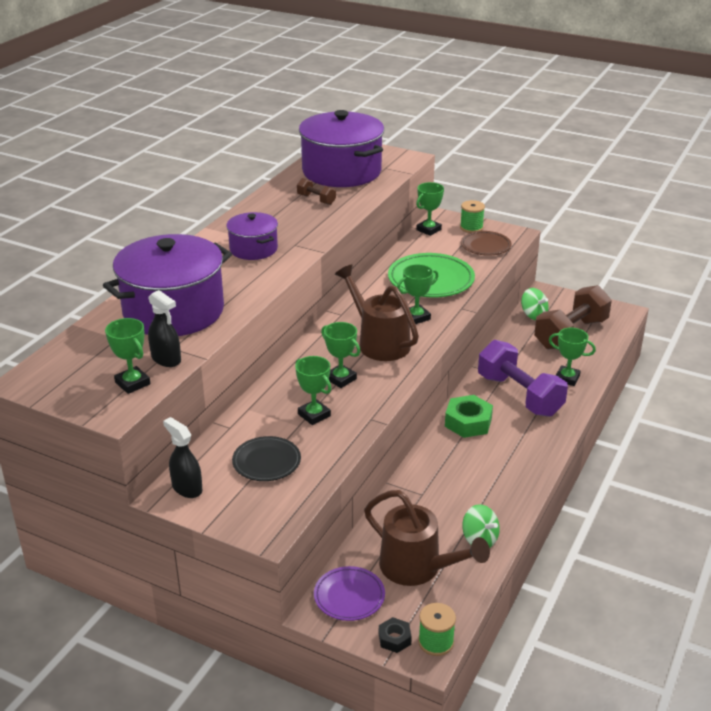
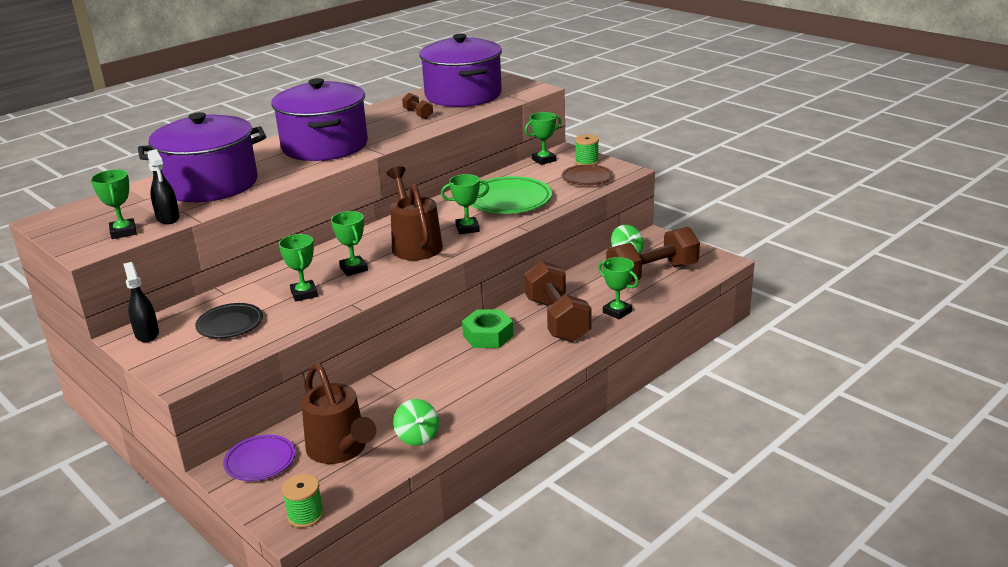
camera: 20 degrees right, 5 degrees down
purple pot [226,212,278,260] -> purple pot [271,78,368,161], size x1.89
black nut [379,617,412,653] -> none
purple dumbbell [478,340,568,417] -> brown dumbbell [524,260,591,342]

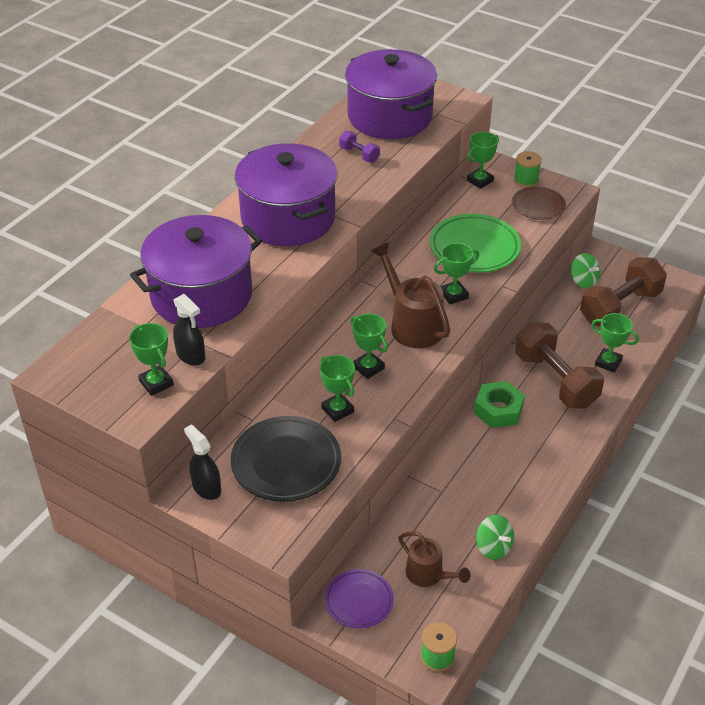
camera: 15 degrees left, 15 degrees up
black plate [195,303,263,338] -> black plate [231,416,341,502], size x1.62
brown watering can [301,363,376,464] -> brown watering can [398,531,470,587], size x0.63
brown dumbbell [402,93,433,119] -> purple dumbbell [339,131,380,163]

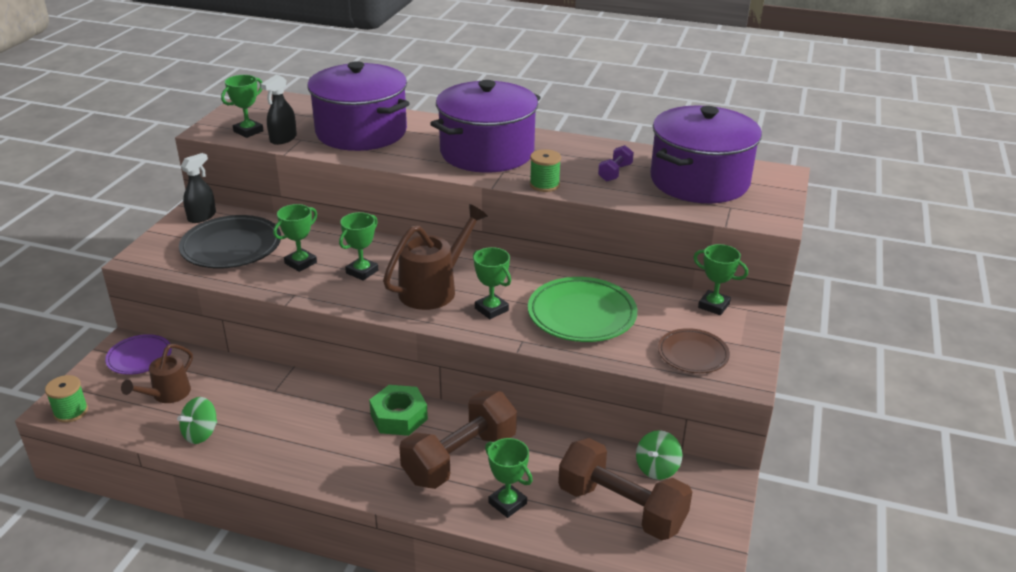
camera: 75 degrees right, 10 degrees down
green spool [514,151,542,188] -> green spool moved to [530,149,561,192]
green trophy [591,313,639,373] -> green trophy turned 60 degrees counterclockwise [485,438,533,518]

